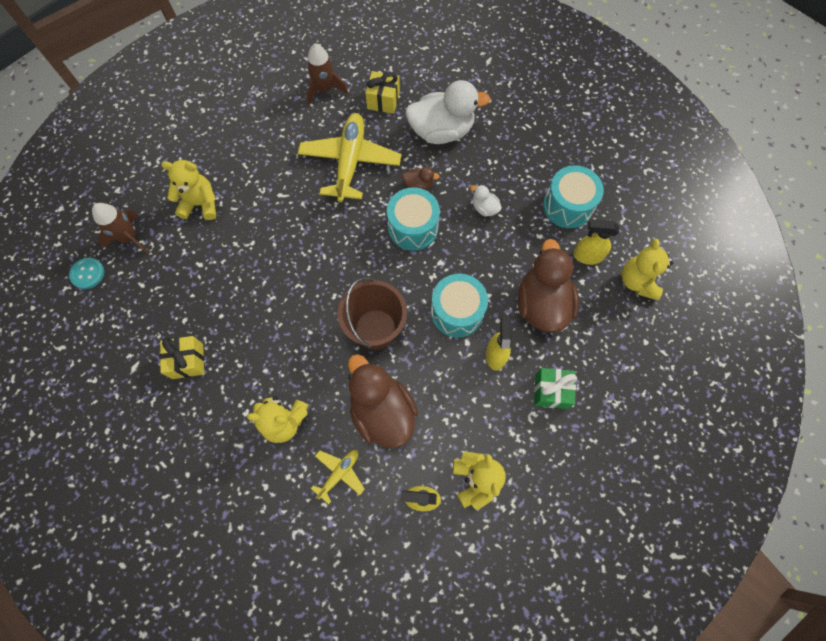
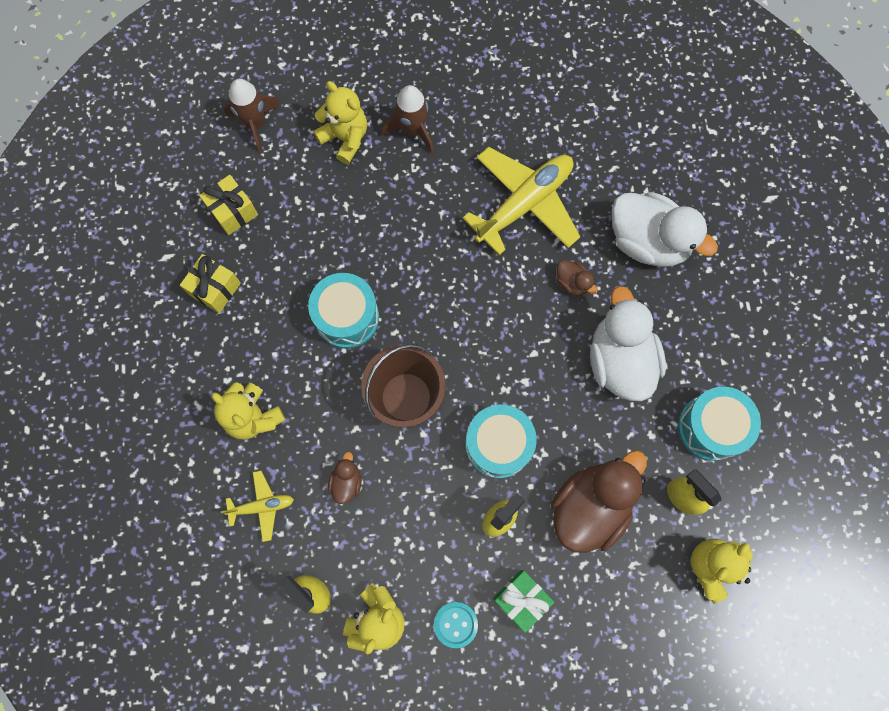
camera: 40 degrees right, 5 degrees up
turquoise button [69,258,104,289] -> turquoise button moved to [434,602,478,648]
brown rocket [306,43,348,105] -> brown rocket moved to [381,85,434,153]
brown duck [348,354,418,448] -> brown duck [328,452,362,504], size x0.44
yellow gift [365,71,400,114] -> yellow gift moved to [199,175,258,235]
turquoise drum [387,187,440,251] -> turquoise drum moved to [308,273,379,348]
white duck [470,185,502,217] -> white duck [590,286,666,401], size x2.25

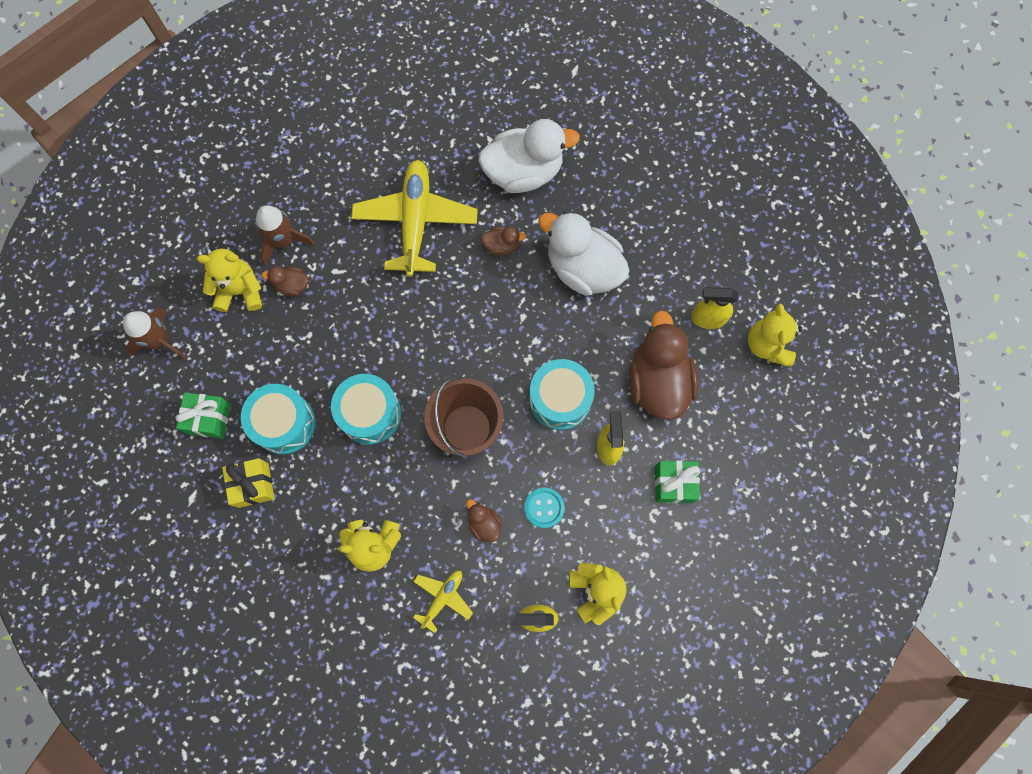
camera: 45 degrees left, 0 degrees up
yellow gift [199,175,258,235] -> green gift [175,392,231,439]
turquoise button [434,602,478,648] -> turquoise button moved to [524,487,565,528]
turquoise drum [678,387,761,461] -> turquoise drum moved to [241,384,316,455]
none -> brown duck [261,266,308,296]

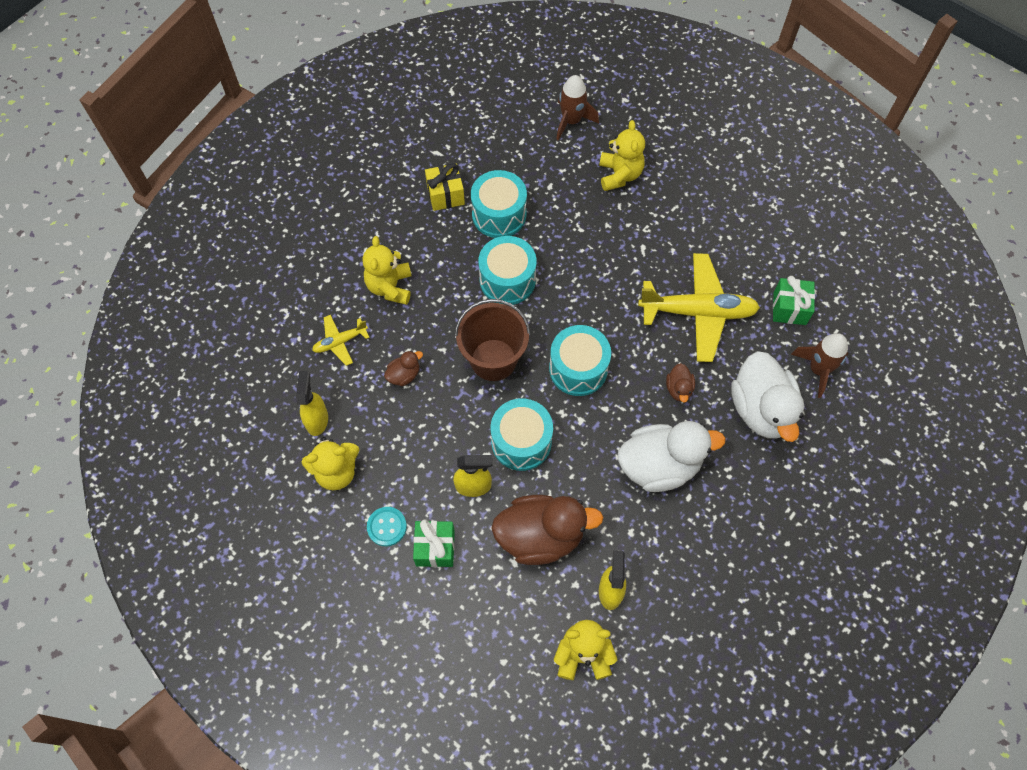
camera: 90 degrees right, 10 degrees down
green gift [175,392,231,439] -> green gift moved to [773,276,815,325]
brown rocket [256,205,315,266] -> brown rocket moved to [791,333,849,398]
brown duck [261,266,308,296] -> none
yellow plane [413,571,473,633] -> yellow plane turned 120 degrees clockwise [312,315,370,366]
turquoise button [524,487,565,528] -> turquoise button moved to [367,507,407,546]
white duck [538,211,629,296] -> white duck turned 45 degrees clockwise [618,421,726,492]
none -> turquoise drum [549,325,611,396]

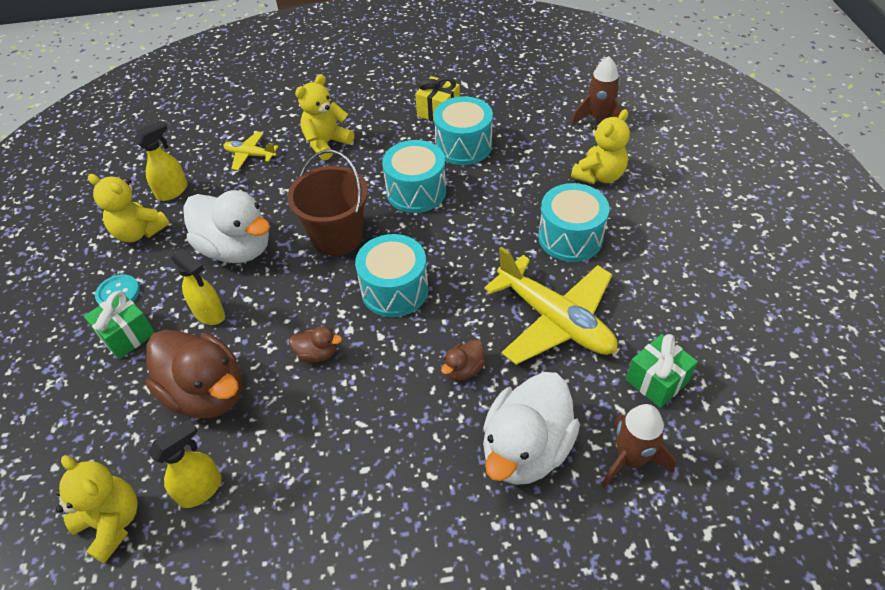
camera: 45 degrees right, 15 degrees down
brown duck [384,351,423,386] -> brown duck moved to [289,326,342,363]
turquoise drum [491,398,553,471] -> turquoise drum moved to [538,183,609,262]
white duck [618,421,726,492] -> white duck moved to [183,190,270,263]

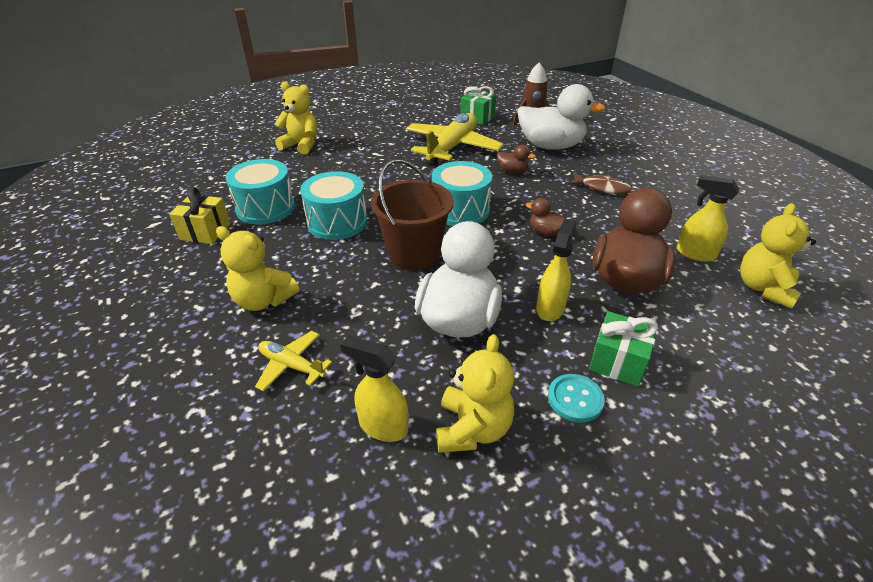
camera: 110 degrees left, 10 degrees down
yellow plane [223,131,279,170] -> yellow plane turned 120 degrees clockwise [255,331,332,392]
brown duck [289,326,342,363] -> brown duck turned 45 degrees counterclockwise [526,198,565,236]
turquoise drum [538,183,609,262] -> none
brown rocket [571,56,621,125] -> none
none -> brown fish [568,172,632,194]

